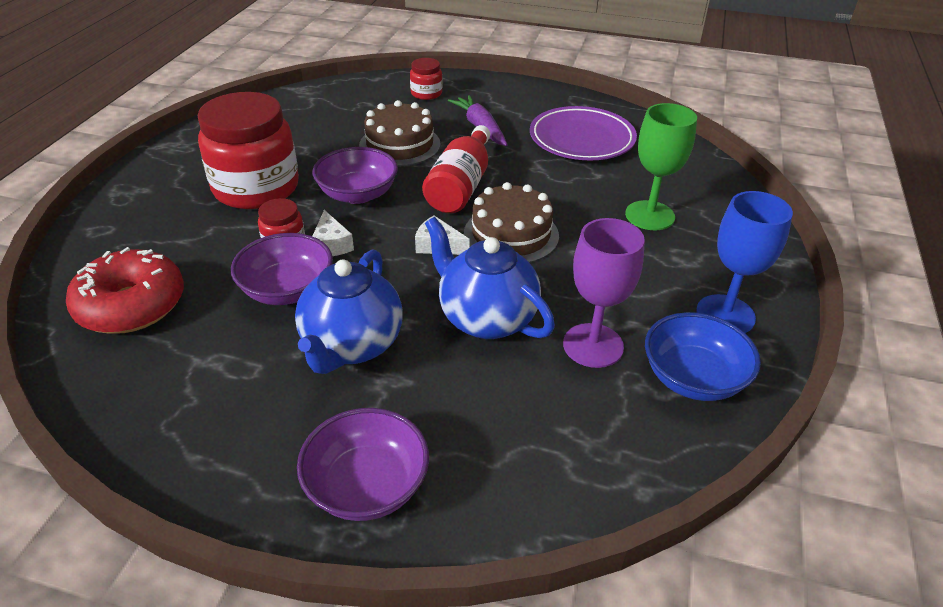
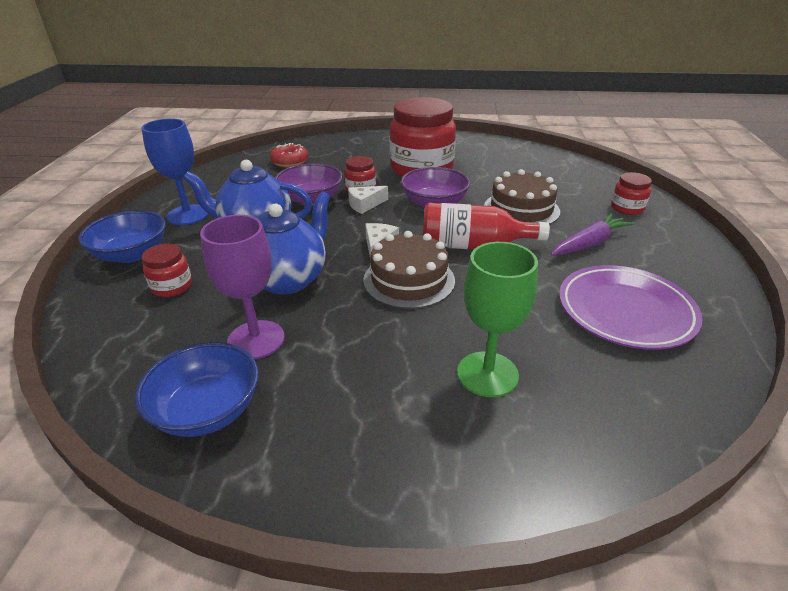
camera: 80 degrees right, 5 degrees down
red donut [66,247,184,334] -> red donut [270,143,308,167], size x0.60
purple bowl [297,408,429,521] -> blue bowl [79,210,166,263]
blue goblet [696,191,793,333] -> blue goblet moved to [141,118,208,225]
none -> red jar [142,243,192,297]

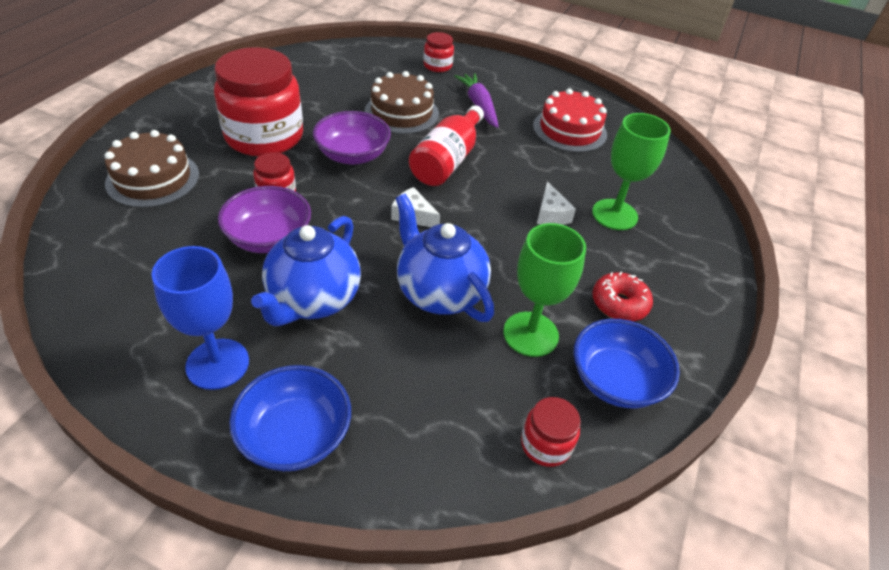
camera: 75 degrees left, 10 degrees up
red jar [142,243,192,297] -> red jar moved to [521,397,581,467]
purple goblet [200,215,285,359] -> green goblet [503,223,586,357]
red donut [270,143,308,167] -> red donut moved to [592,272,653,321]
white cheese [348,186,388,214] -> white cheese moved to [537,181,576,225]
brown cake [363,231,455,309] -> brown cake moved to [104,130,199,208]
purple plate [559,265,703,350] -> red cake [533,88,607,152]

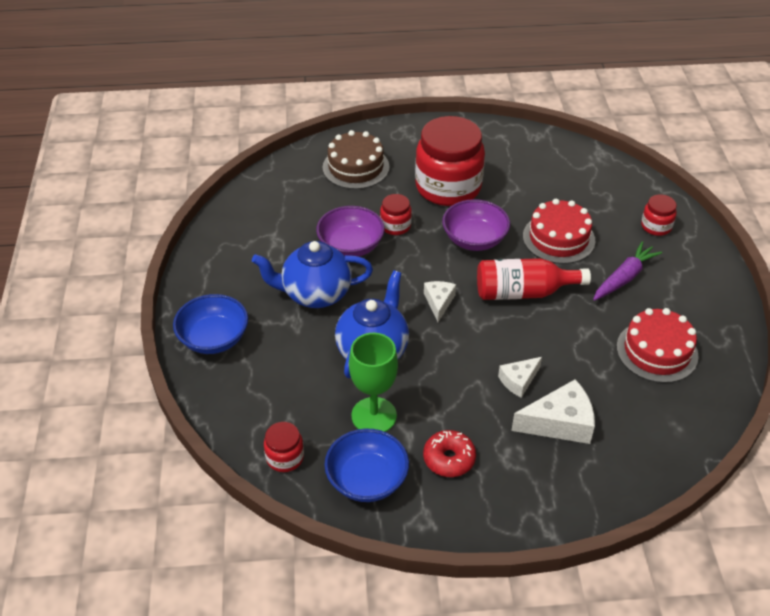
camera: 65 degrees right, 0 degrees up
blue goblet [152,246,249,390] -> none
brown cake [365,71,439,134] -> red cake [523,199,595,264]
green goblet [592,113,671,230] -> white cheese [511,379,595,444]

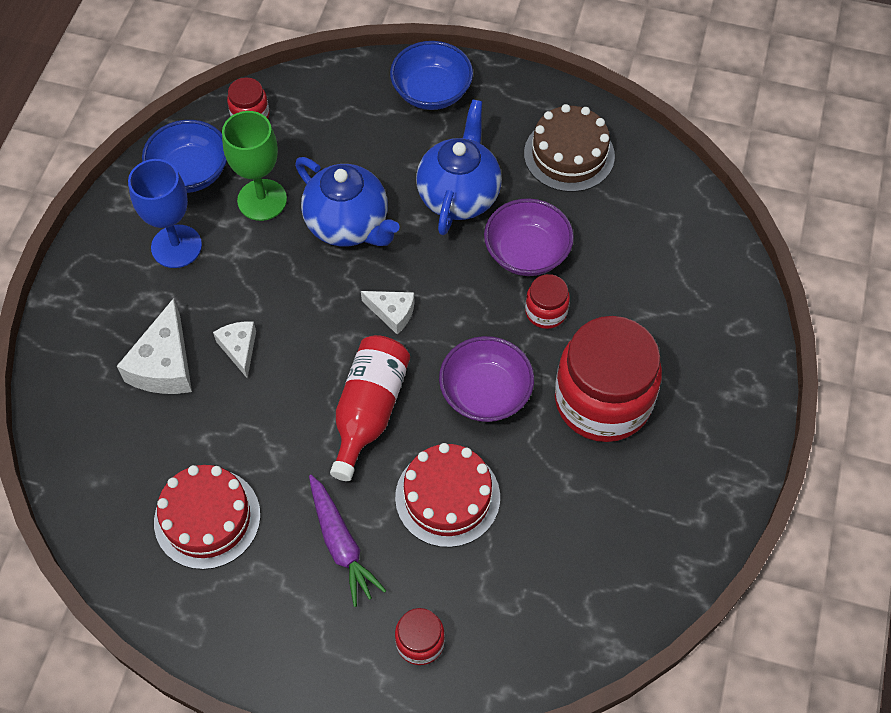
camera: 110 degrees right, 15 degrees up
brown cake [322,130,390,189] -> brown cake moved to [524,104,615,192]
red donut [423,430,476,477] -> blue goblet [128,159,202,268]

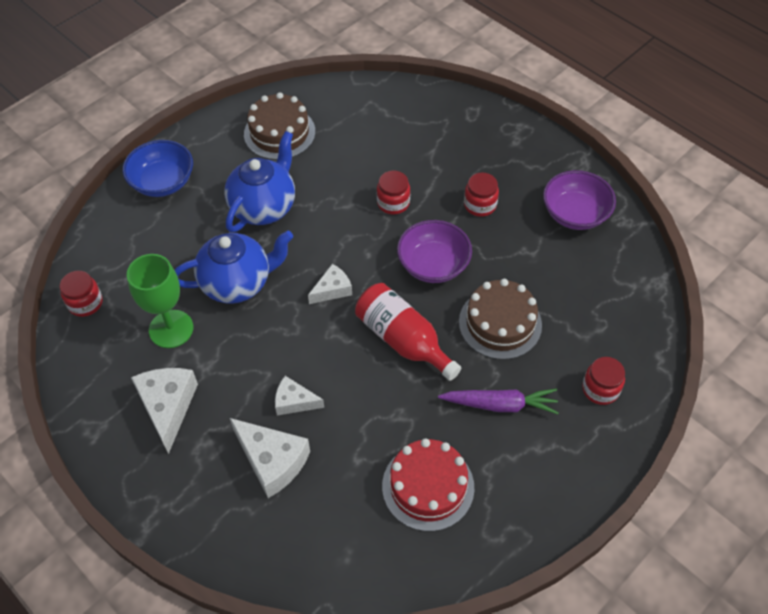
camera: 60 degrees left, 5 degrees down
blue goblet [128,159,202,268] -> white cheese [131,368,198,454]
blue bowl [142,120,227,193] -> none
red cake [395,443,500,547] -> brown cake [459,279,542,360]
blue teapot [416,99,502,235] -> blue teapot turned 75 degrees clockwise [224,131,295,232]
purple bowl [484,198,574,276] -> purple bowl moved to [543,170,616,230]
red jar [555,316,662,442] -> red jar [464,172,499,217], size x0.45

